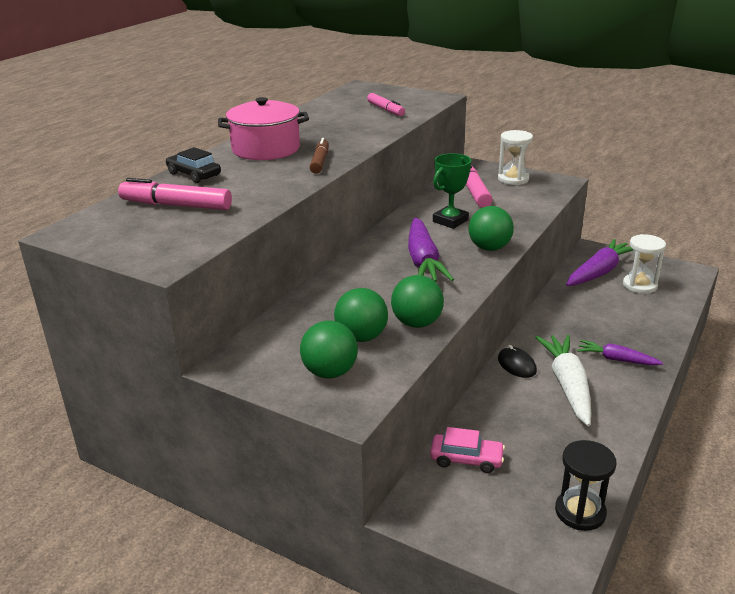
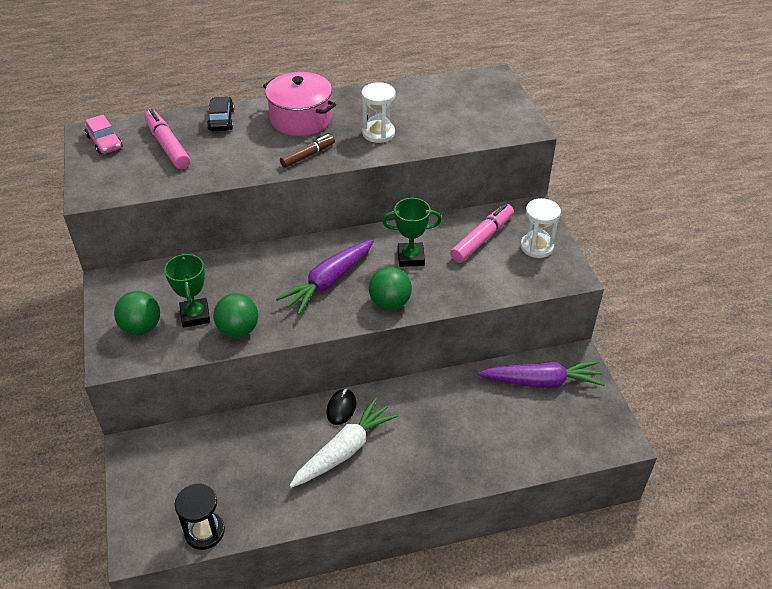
camera: 45 degrees right, 15 degrees up
green ball [334,288,388,342] -> green trophy [164,253,210,328]
pink marker [367,93,405,116] -> none
pink car [430,427,505,473] -> pink car moved to [84,115,122,154]
purple carrot [577,340,663,366] -> none
white hourglass [623,234,666,294] -> white hourglass moved to [361,82,395,143]

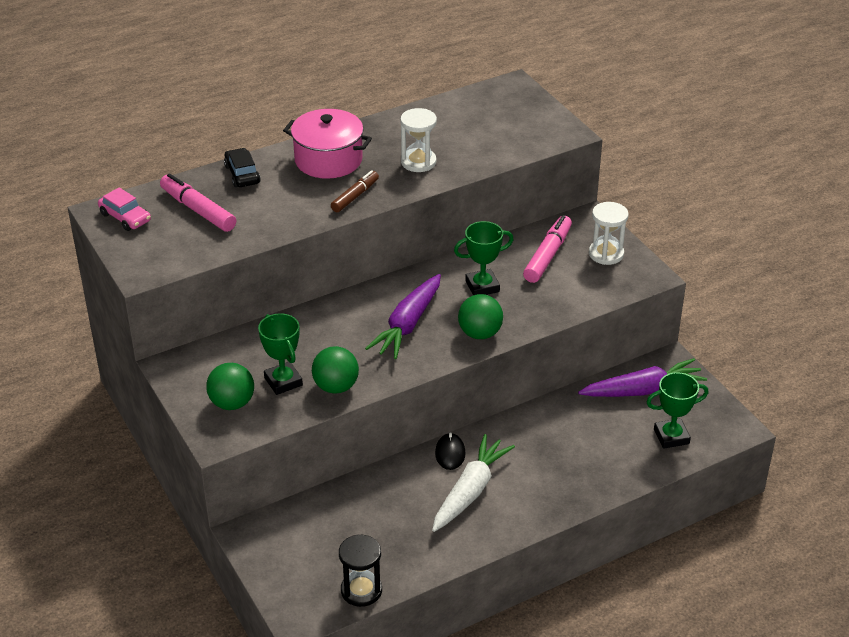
camera: 15 degrees left, 5 degrees down
none -> green trophy [646,372,708,449]

